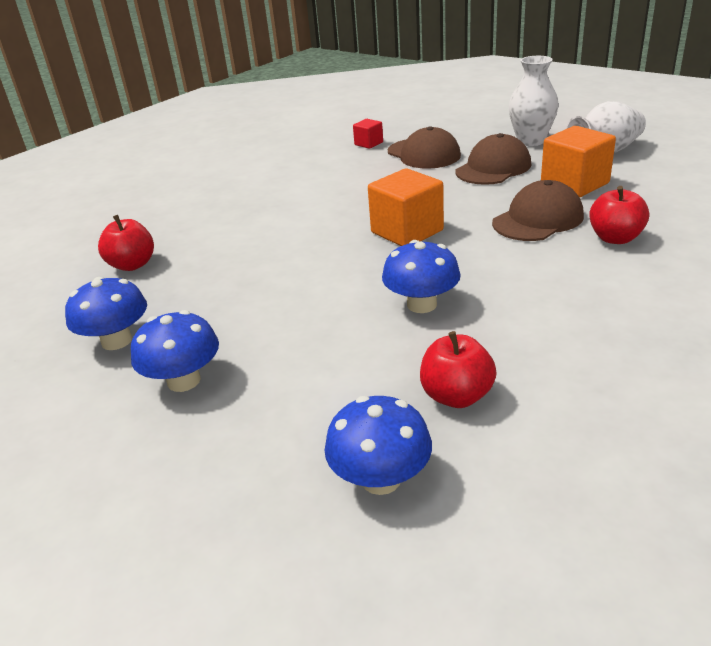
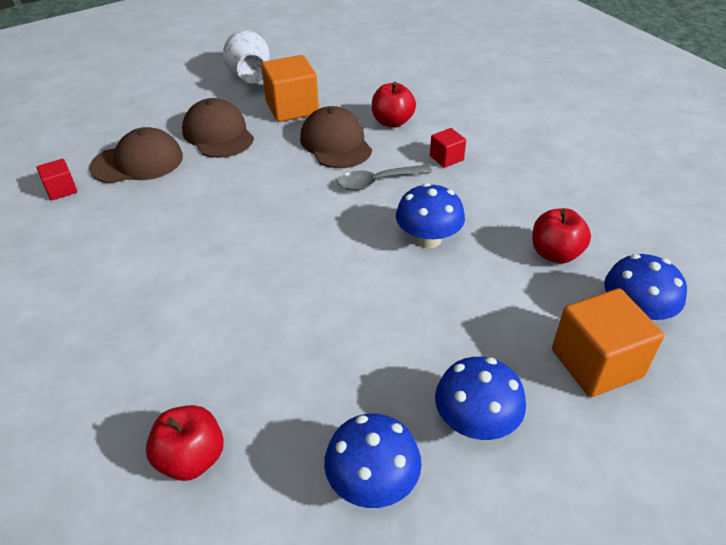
camera: 75 degrees left, 10 degrees up
orange cube [368,168,444,246] -> orange cube moved to [552,288,664,397]
white vase [509,56,559,146] -> none
none -> grey spoon [338,165,432,190]
none -> red cube [430,128,466,168]

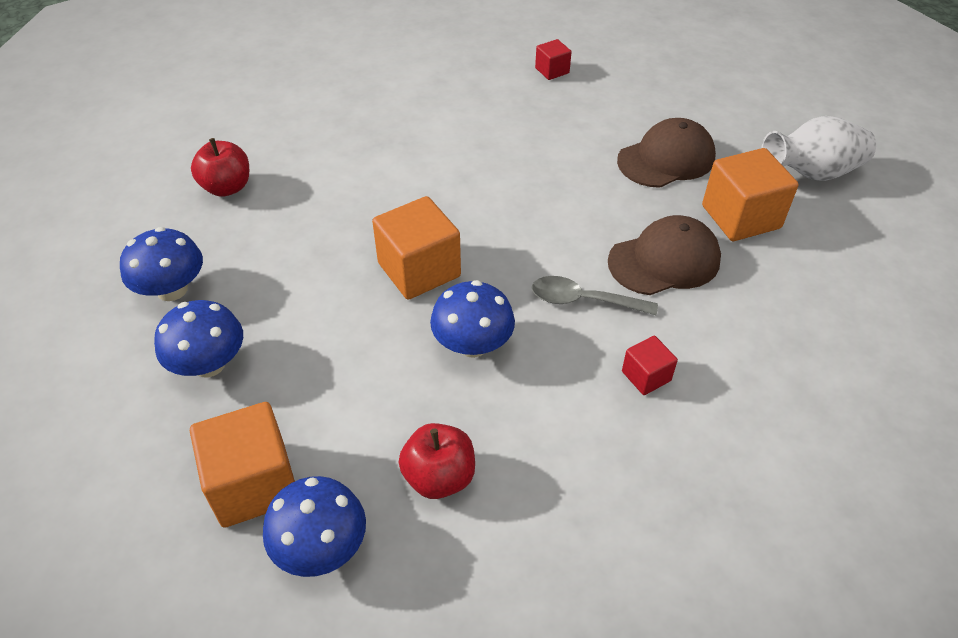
camera: 90 degrees right, 5 degrees up
brown cap [89,127,183,184] -> none
grey spoon [338,165,432,190] -> grey spoon turned 60 degrees counterclockwise [532,276,658,315]
red apple [372,82,416,128] -> none
none -> orange cube [372,196,461,300]

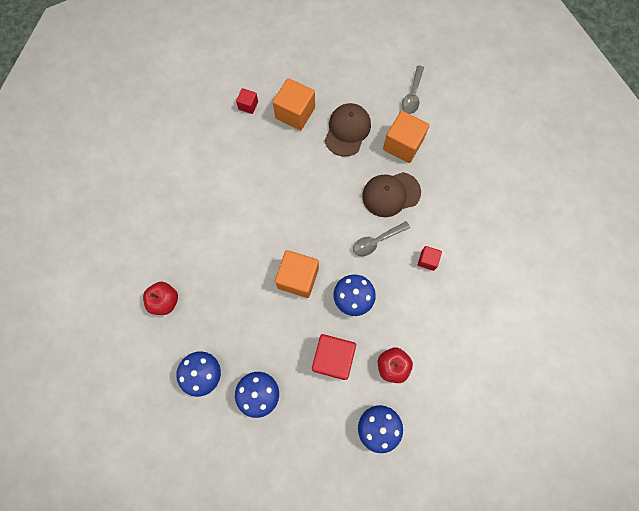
camera: 40 degrees left, 25 degrees up
orange cube [190,402,295,528] -> orange cube moved to [273,78,315,130]
brown cap [608,215,721,295] -> brown cap turned 135 degrees counterclockwise [362,172,421,217]
white vase [761,116,876,181] -> grey spoon [402,65,424,114]
none -> red cube [312,334,356,380]

